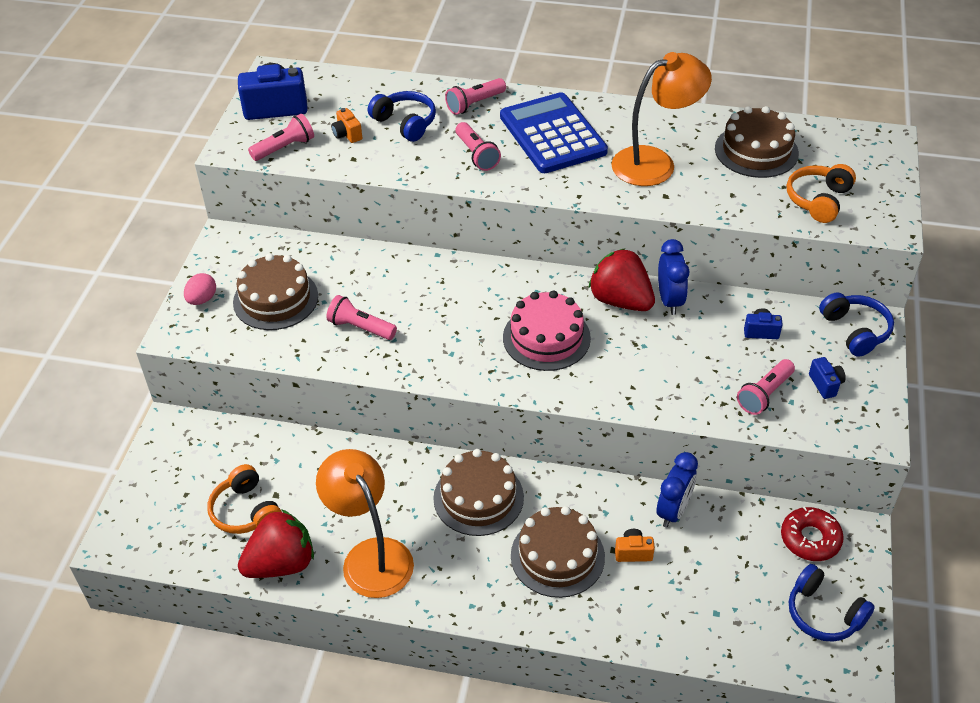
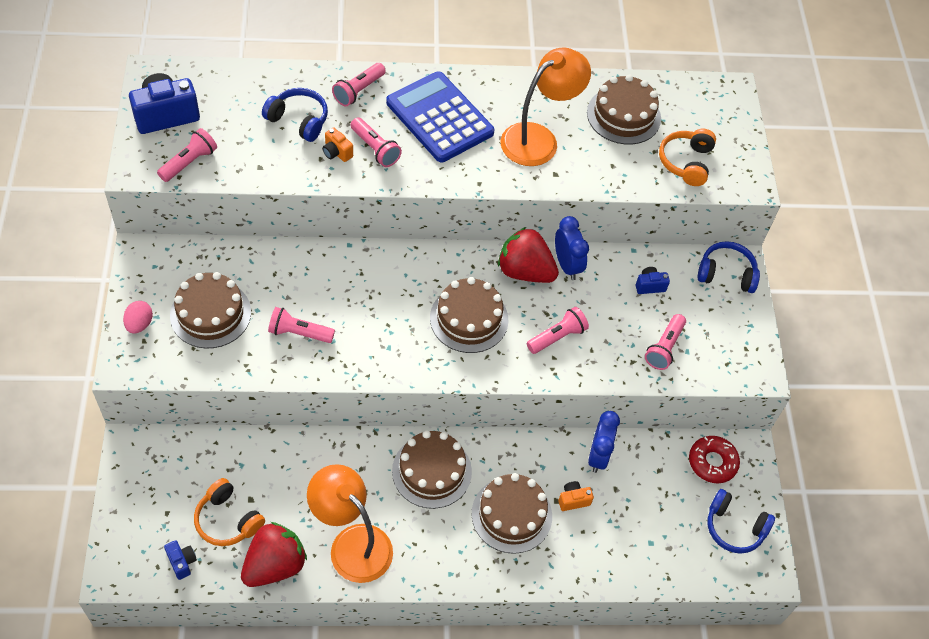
camera: 20 degrees left, 10 degrees up
orange camera [331,108,362,143] -> orange camera moved to [322,128,353,162]
pink cake [503,291,591,371] -> brown cake [430,277,509,353]
blue camera [809,357,846,399] -> blue camera moved to [164,540,197,580]
blue headphones [819,293,894,357] -> blue headphones turned 45 degrees counterclockwise [697,241,760,293]
none -> pink flashlight [527,307,589,354]

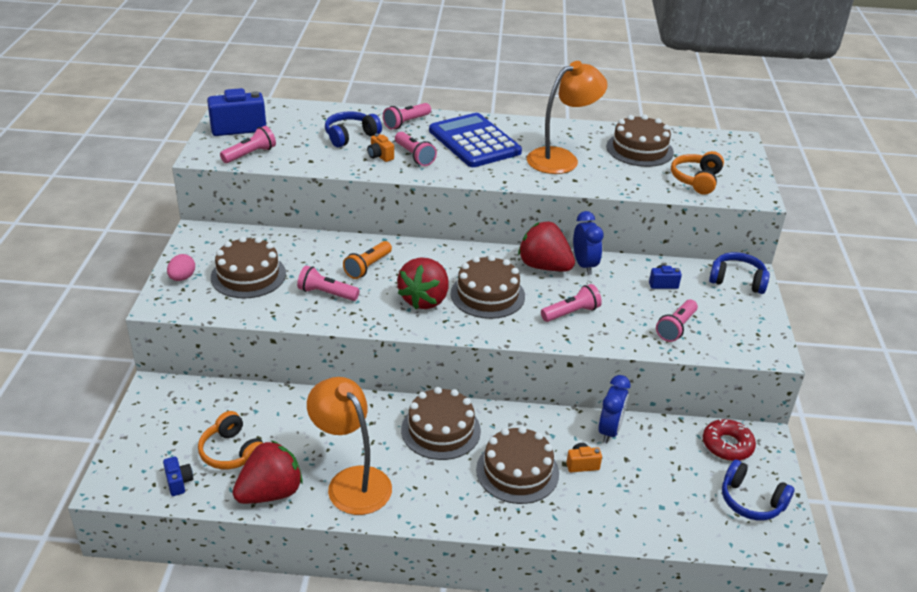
camera: 10 degrees right, 20 degrees down
blue headphones [262,88,328,142] -> blue headphones turned 75 degrees counterclockwise [325,111,382,147]
none -> orange flashlight [343,241,392,279]
none -> red strawberry [397,258,449,309]

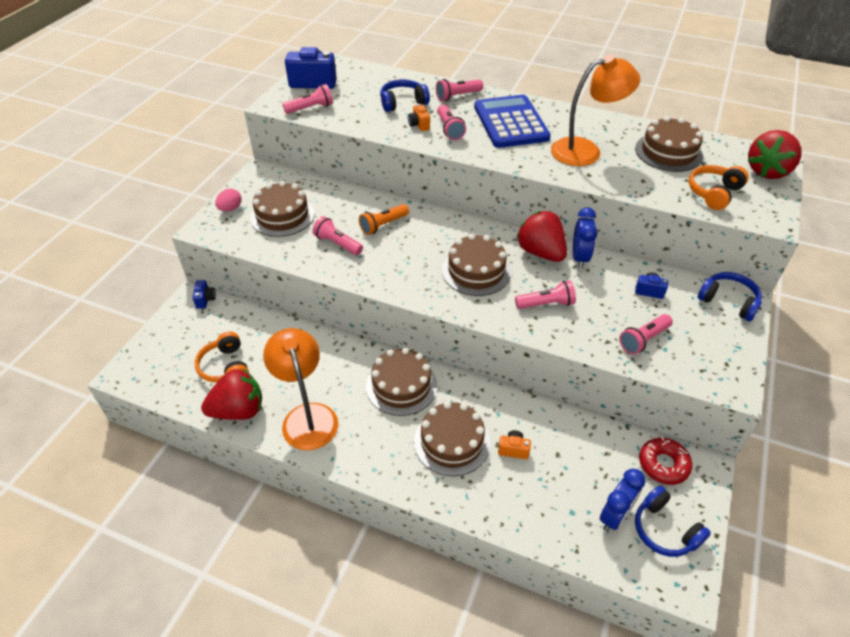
camera: 20 degrees right, 10 degrees up
blue camera [163,456,193,496] -> blue camera moved to [192,280,216,309]
red strawberry [397,258,449,309] -> red strawberry moved to [748,130,802,179]
blue clock [598,375,630,443] -> blue clock moved to [600,469,646,532]

